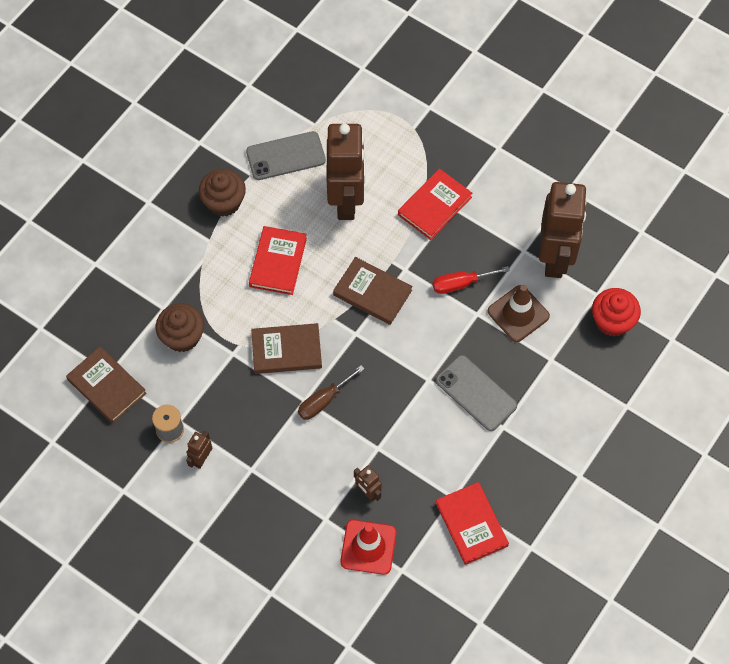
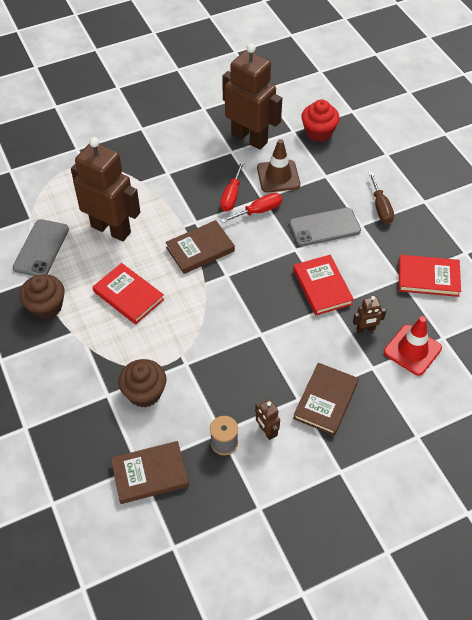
camera: 60 degrees left, 10 degrees down
brown book [251,323,322,374] -> brown book moved to [293,363,359,436]
brown screwdriver [298,365,365,420] -> brown screwdriver moved to [369,172,394,224]
red book [398,168,472,240] -> red book moved to [293,255,354,316]
none -> red screwdriver [221,193,282,223]

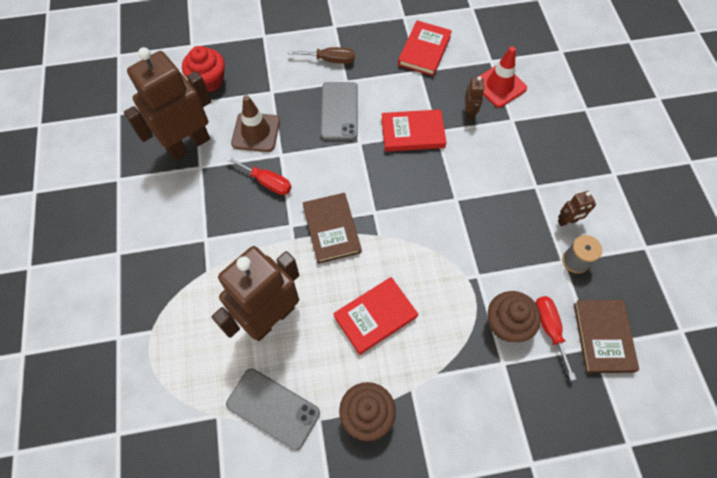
camera: 75 degrees left, 10 degrees up
red screwdriver [221,193,282,223] -> red screwdriver moved to [536,296,576,381]
brown book [293,363,359,436] -> none

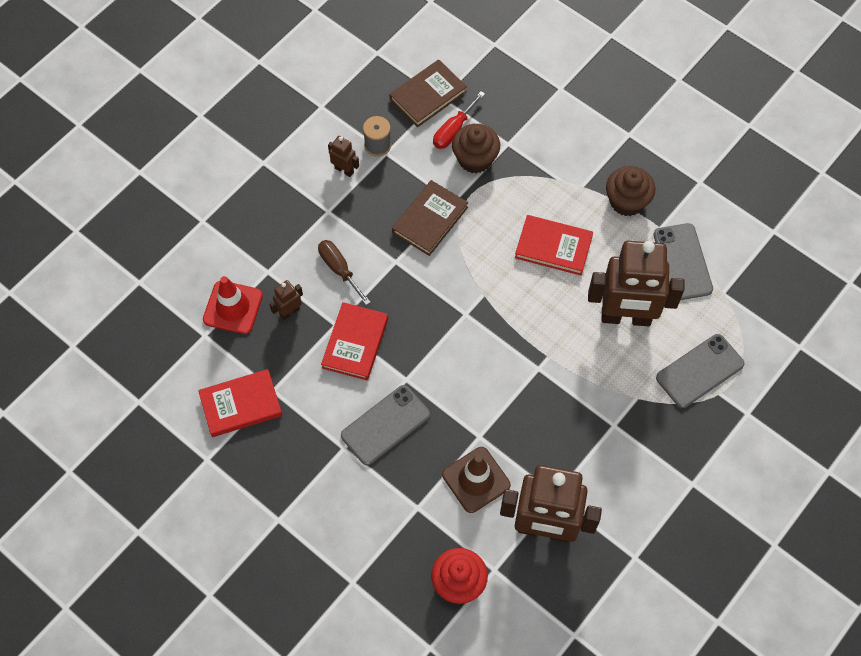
camera: 130 degrees left, 0 degrees up
red screwdriver [225,156,292,195] -> none
brown screwdriver [288,47,355,64] -> brown screwdriver moved to [318,240,371,305]
brown book [303,193,361,264] -> brown book moved to [392,180,468,256]
red book [381,109,447,152] -> red book turned 60 degrees clockwise [321,302,388,380]
none -> grey phone [656,334,745,408]

